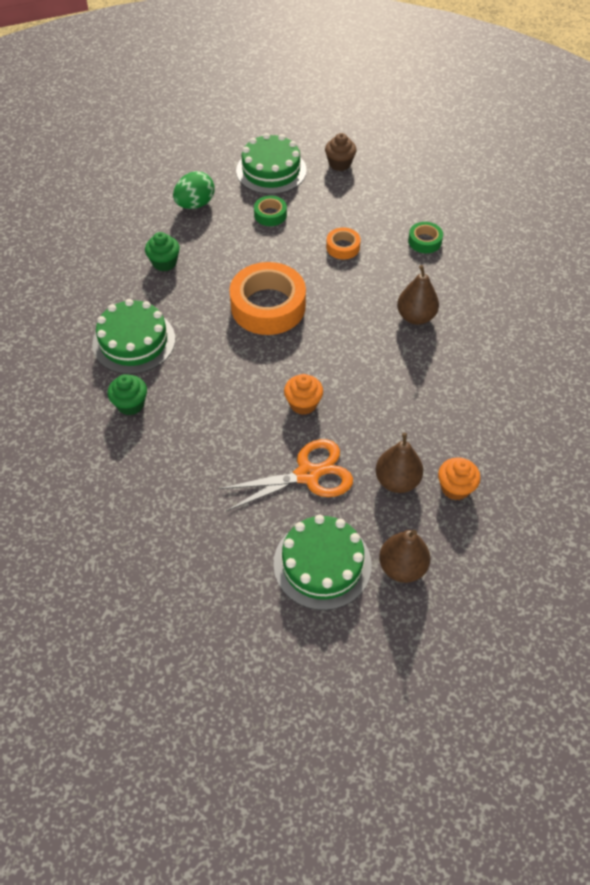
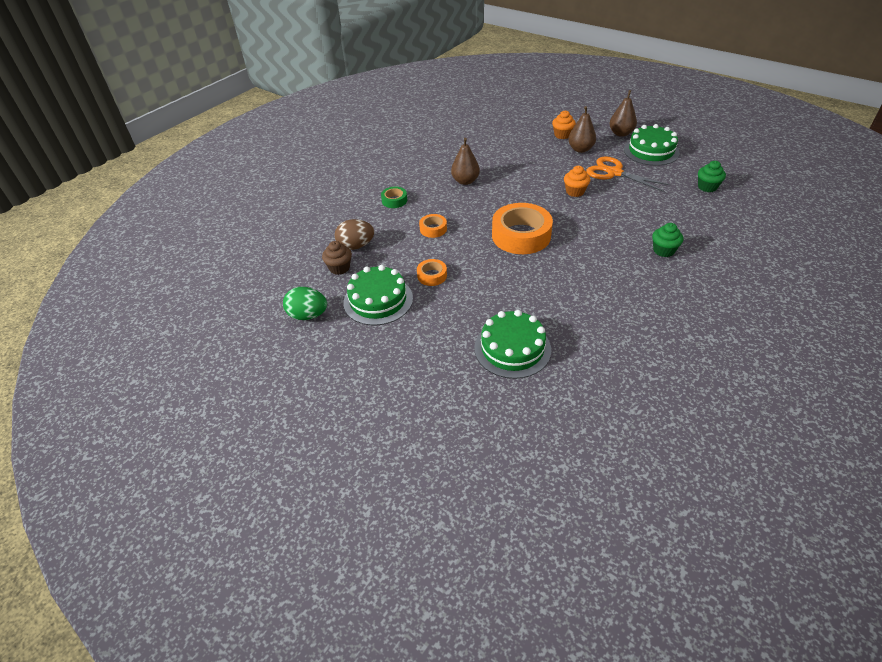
camera: 120 degrees left, 10 degrees down
green cake [92,299,175,374] -> green cake moved to [474,310,551,379]
green cupcake [145,232,180,271] -> green cupcake moved to [698,161,726,192]
green egg [173,171,214,209] -> green egg moved to [283,287,327,320]
green tape [254,196,287,226] -> orange tape [417,259,447,286]
none -> brown egg [335,219,374,250]

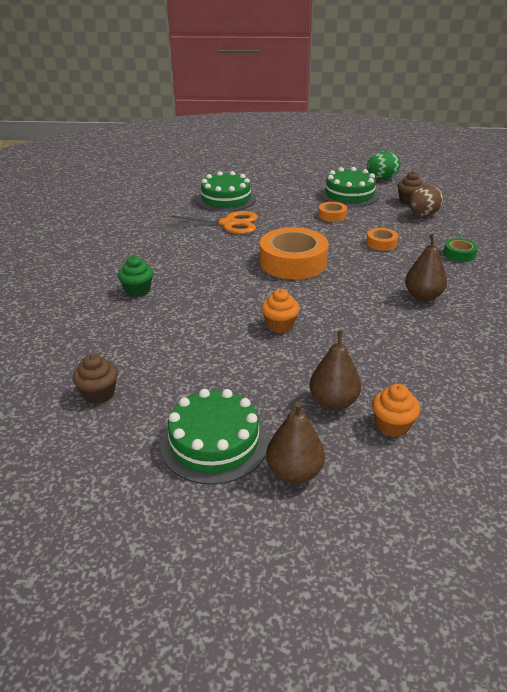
camera: 145 degrees right, 10 degrees down
orange scissors [586,157,671,192] -> orange scissors moved to [165,211,258,234]
green cupcake [698,161,726,192] -> brown cupcake [73,354,118,404]

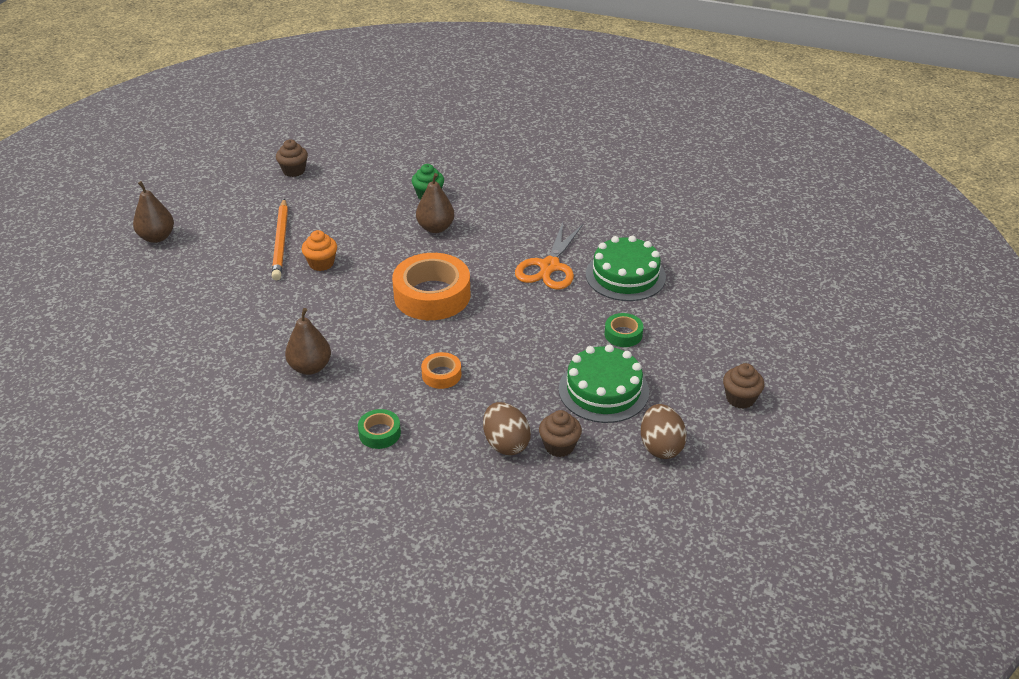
camera: 105 degrees right, 5 degrees up
green cake [161,389,268,485] -> none
brown pear [309,330,361,410] -> brown pear moved to [416,173,455,233]
orange tape [318,202,347,222] -> none
green egg [367,152,400,179] -> brown egg [641,404,687,459]
orange cupcake [372,384,420,437] -> none
none -> orange pencil [271,199,288,280]
none -> green tape [605,313,643,347]
none -> brown cupcake [723,363,764,409]

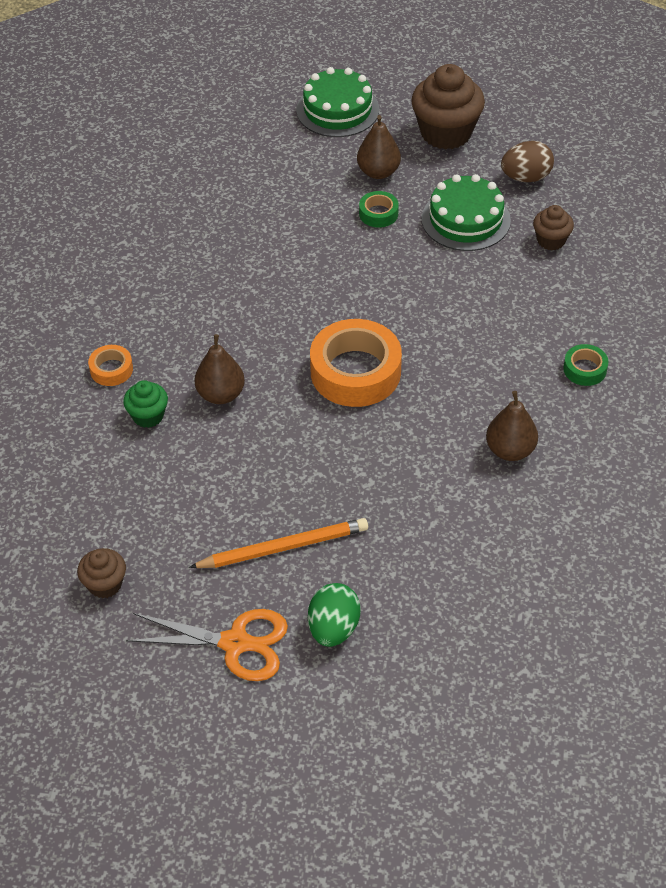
camera: 100 degrees left, 10 degrees up
brown pear [133,181,174,243] -> brown pear moved to [357,115,401,179]
orange cupcake [301,230,337,271] -> none
orange tape [421,352,461,389] -> orange tape moved to [88,345,133,386]
brown egg [483,402,531,455] -> none
orange scissors [515,222,583,290] -> orange scissors moved to [126,609,288,681]
green cake [586,236,666,301] -> green cake moved to [296,67,379,137]
brown cupcake [723,363,764,409] -> brown cupcake [411,64,485,149], size x1.92
none -> green egg [308,583,360,647]

